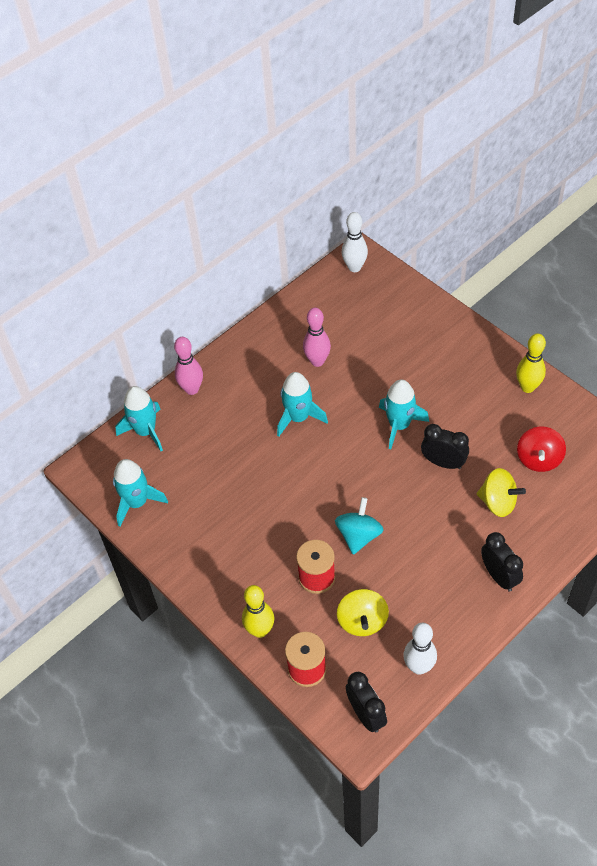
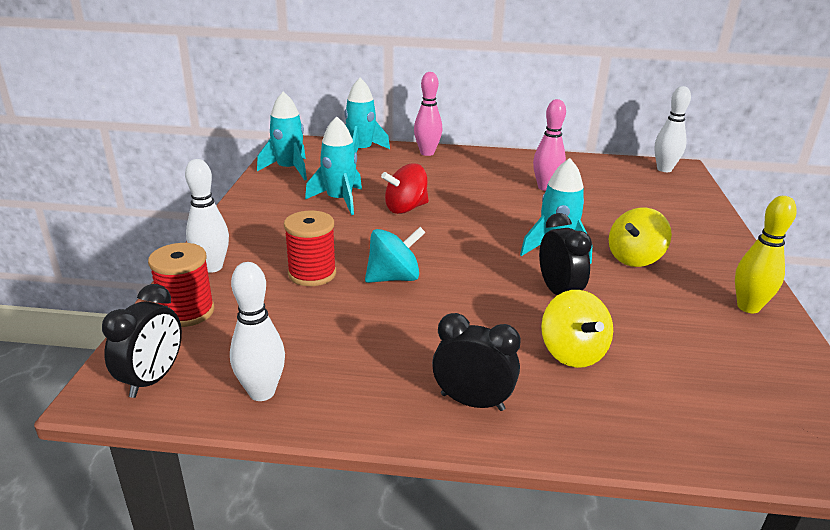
camera: 45 degrees right, 25 degrees down
yellow bowling pin [242,585,274,638] -> white bowling pin [185,159,229,273]
turquoise rocket [277,372,328,437] -> turquoise rocket moved to [305,116,362,215]
yellow spinning top [337,589,389,636] -> yellow spinning top moved to [609,208,672,267]
black clock [481,532,523,592] -> black clock turned 90 degrees counterclockwise [432,313,521,411]
red spinning top [517,427,566,472] -> red spinning top moved to [381,163,429,214]

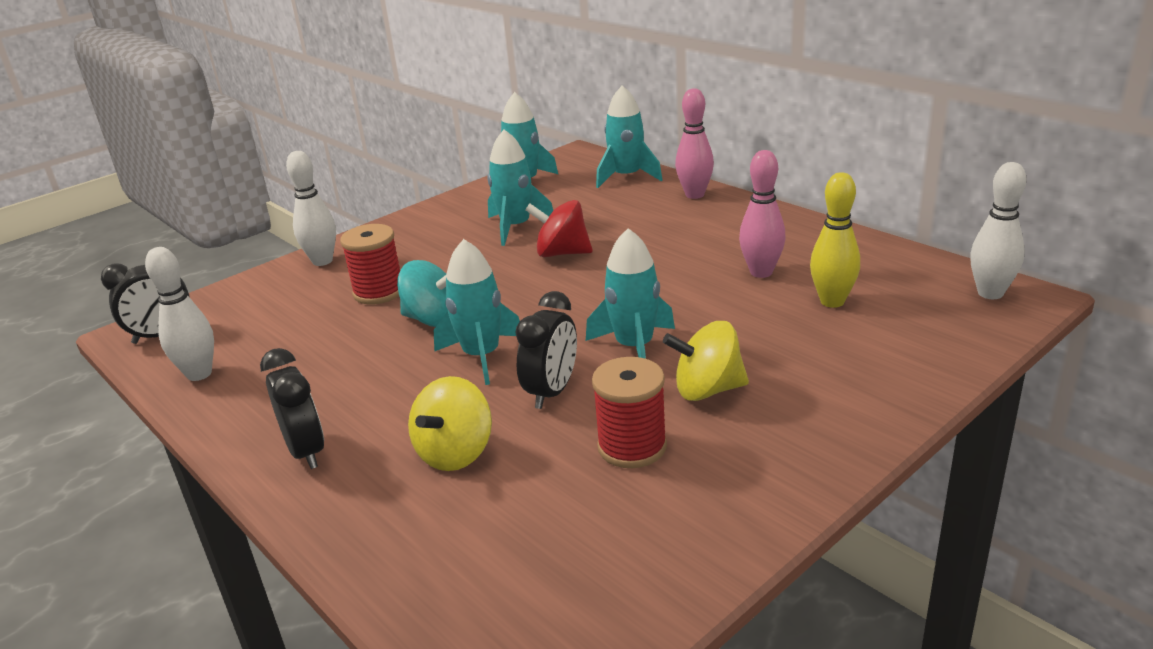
camera: 45 degrees right, 0 degrees up
red spool [148,243,215,327] -> red spool moved to [592,357,667,468]
yellow bowling pin [735,196,797,313] -> yellow bowling pin moved to [810,172,860,308]
none -> turquoise rocket [434,239,520,385]

